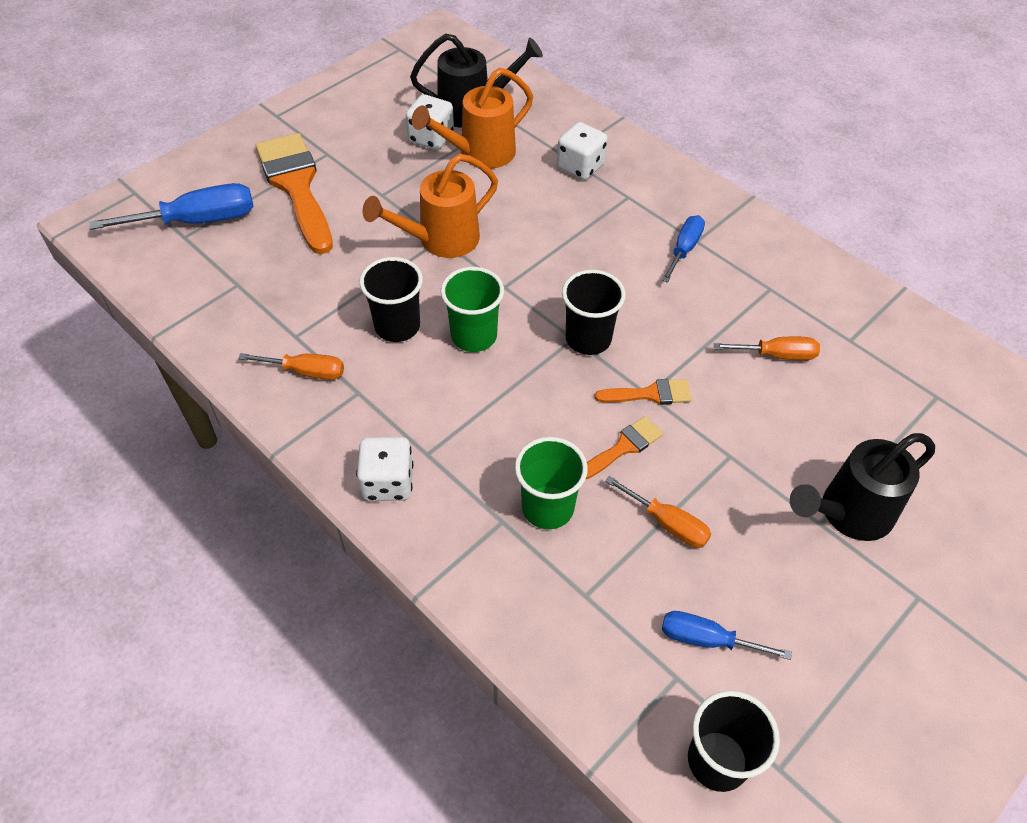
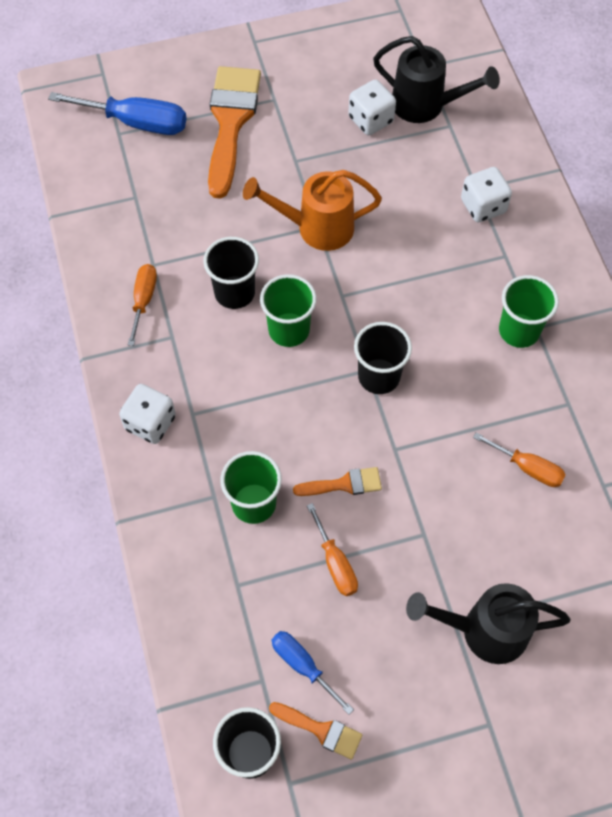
camera: 30 degrees right, 10 degrees up
orange screwdriver [238,353,344,380] -> orange screwdriver turned 120 degrees counterclockwise [128,264,157,346]
orange watering can [412,68,533,169] -> none
orange brush [595,379,692,405] -> orange brush moved to [269,702,363,760]
blue screwdriver [662,215,705,283] -> green cup [499,275,559,348]

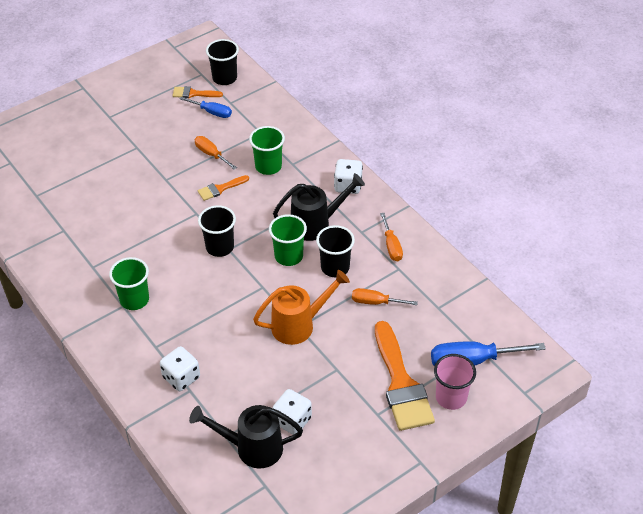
camera: 160 degrees right, 15 degrees down
black watering can [406,583,570,664] -> black watering can moved to [273,173,365,241]
orange screwdriver [473,432,566,487] -> orange screwdriver moved to [352,288,418,305]
none -> pink cup [434,354,476,410]

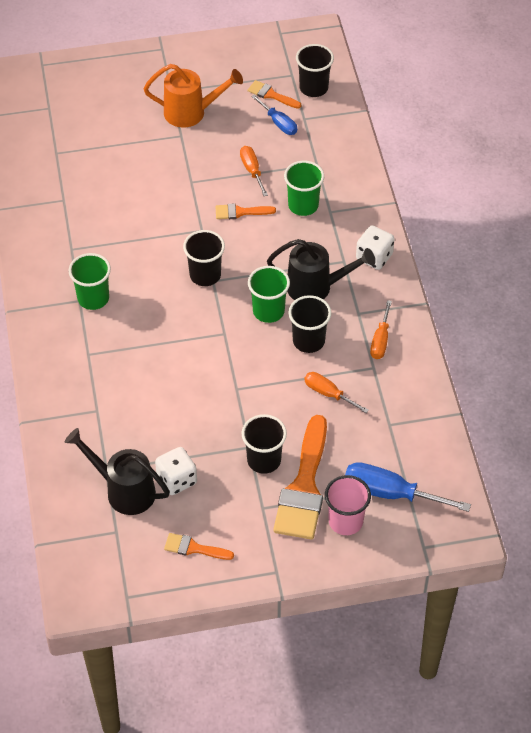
camera: 25 degrees right, 5 degrees up
white dice [160,346,200,391] -> none
orange watering can [253,270,350,345] -> orange watering can moved to [144,64,243,128]
none -> orange brush [164,533,234,560]
none -> black cup [241,414,287,474]

